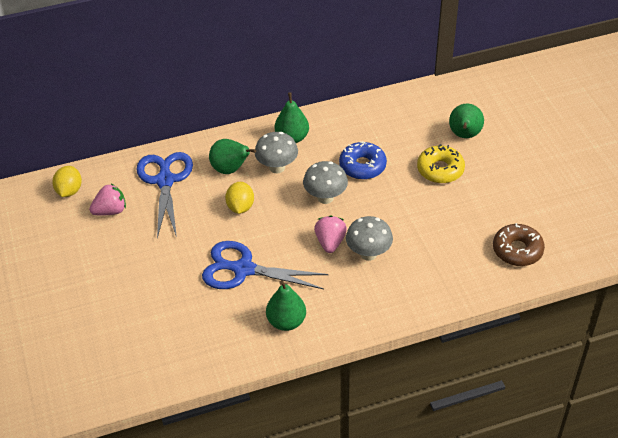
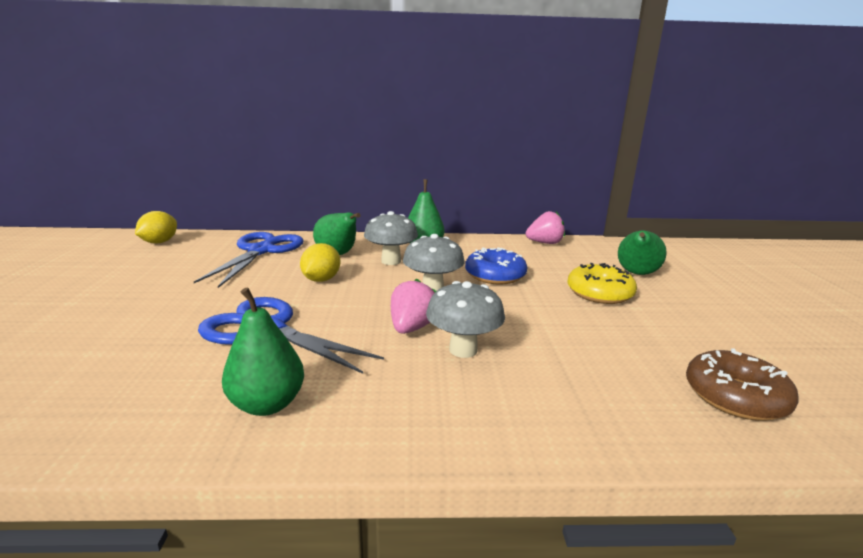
camera: 15 degrees right, 25 degrees down
pink strawberry [89,184,126,215] -> pink strawberry moved to [526,211,565,244]

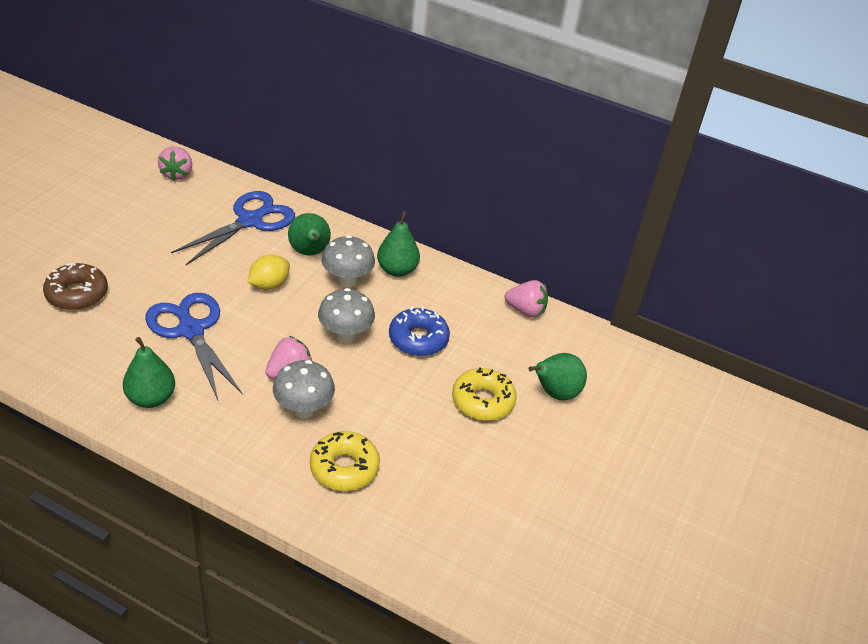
camera: 25 degrees right, 20 degrees up
yellow lemon [135,211,177,243] -> pink strawberry [158,146,192,181]
brown donut [686,348,798,421] -> brown donut moved to [43,263,108,310]
none -> yellow donut [310,431,380,491]

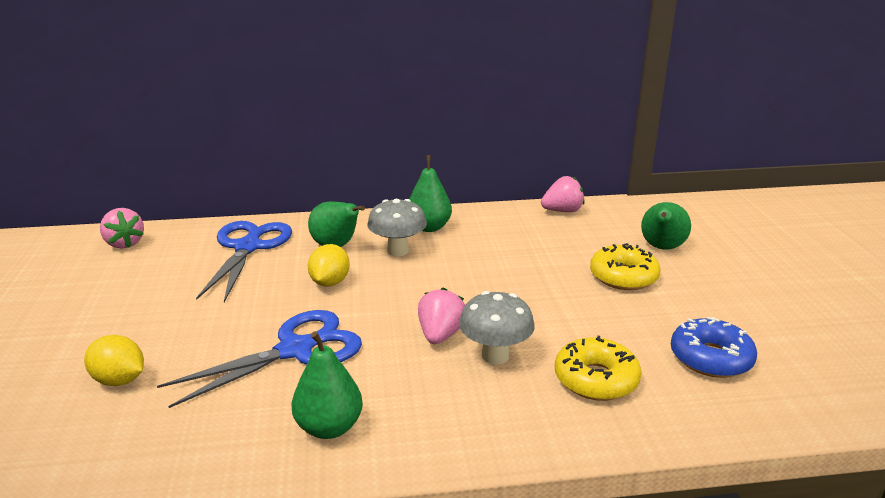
camera: 30 degrees left, 15 degrees down
brown donut [43,263,108,310] -> yellow lemon [84,335,144,386]
blue scissors [145,293,243,400] -> blue scissors turned 120 degrees clockwise [157,310,362,408]
grey mushroom [318,288,375,343] -> none
blue donut [389,306,450,356] -> blue donut moved to [671,317,757,378]

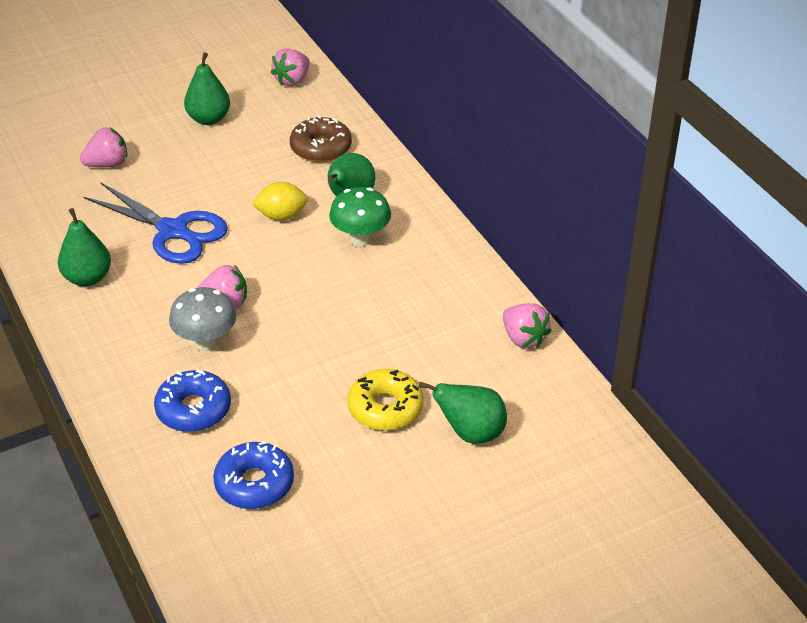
camera: 70 degrees right, 15 degrees up
yellow lemon [84,335,144,386] -> pink strawberry [80,127,127,167]
blue scissors [196,221,292,302] -> brown donut [290,115,352,162]
grey mushroom [367,199,427,256] -> green mushroom [329,187,391,247]
green pear [409,155,452,232] -> green pear moved to [184,52,230,125]
yellow donut [555,336,642,401] -> blue donut [154,370,231,432]

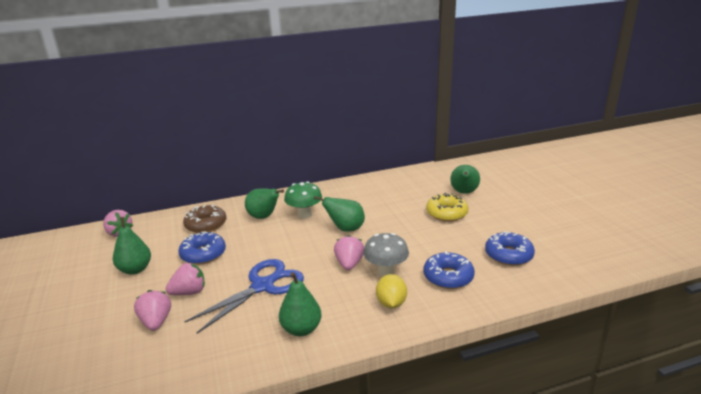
camera: 80 degrees left, 15 degrees down
yellow lemon [252,182,308,220] -> yellow lemon moved to [376,274,407,308]
pink strawberry [503,303,551,349] -> pink strawberry moved to [166,263,205,295]
none -> blue donut [178,231,226,265]
none -> green pear [314,196,365,232]

